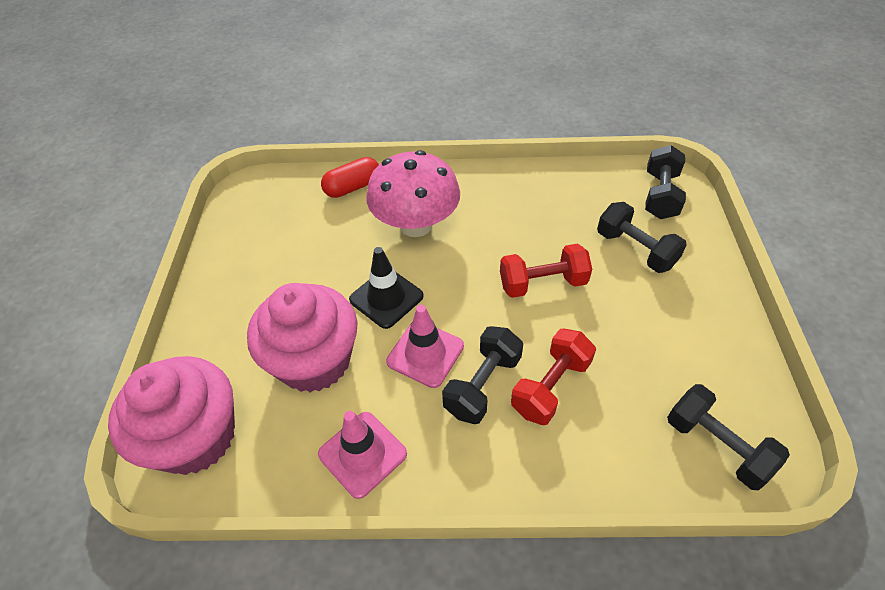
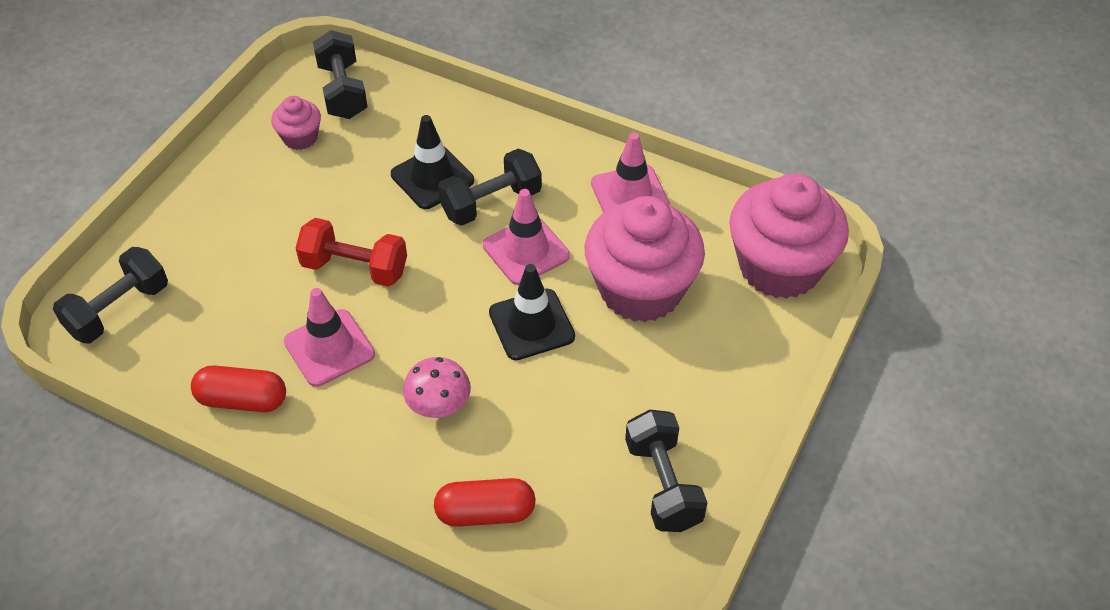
camera: 155 degrees left, 0 degrees up
pink mushroom [366,150,460,237] -> pink mushroom [403,357,471,418], size x0.52
red dumbbell [511,329,596,425] -> black traffic cone [391,115,474,209]
black dumbbell [597,202,687,273] -> black dumbbell moved to [625,410,707,532]
none -> red capsule [191,365,286,412]
none -> pink cupcake [271,96,321,150]
none -> pink traffic cone [284,288,375,387]

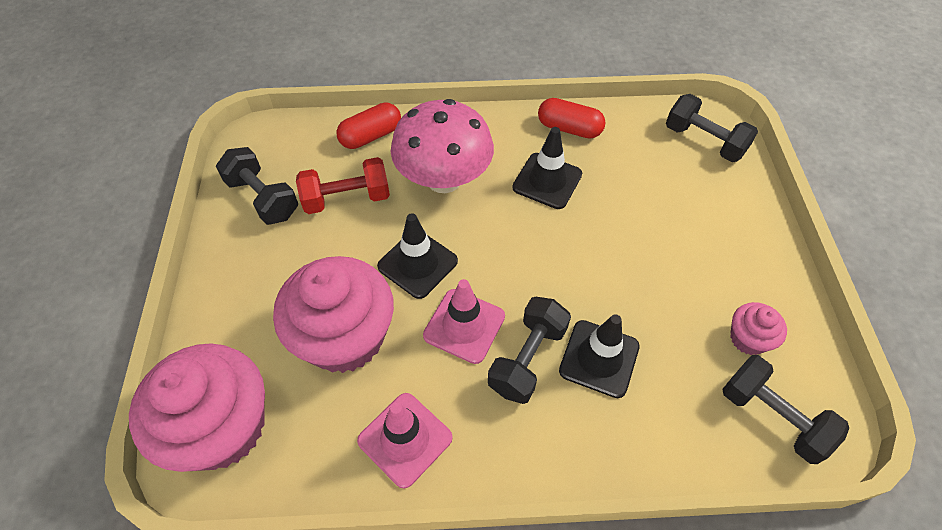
camera: 150 degrees right, 5 degrees up
black dumbbell [53,247,168,343] -> black dumbbell turned 60 degrees counterclockwise [666,94,758,162]
red capsule [191,365,286,412] -> red capsule turned 45 degrees clockwise [538,98,606,139]
pink traffic cone [284,288,375,387] -> black traffic cone [512,127,582,209]
red dumbbell [296,218,407,287] -> red dumbbell moved to [296,157,390,214]
pink mushroom [403,357,471,418] -> pink mushroom [391,99,494,193], size x1.94

